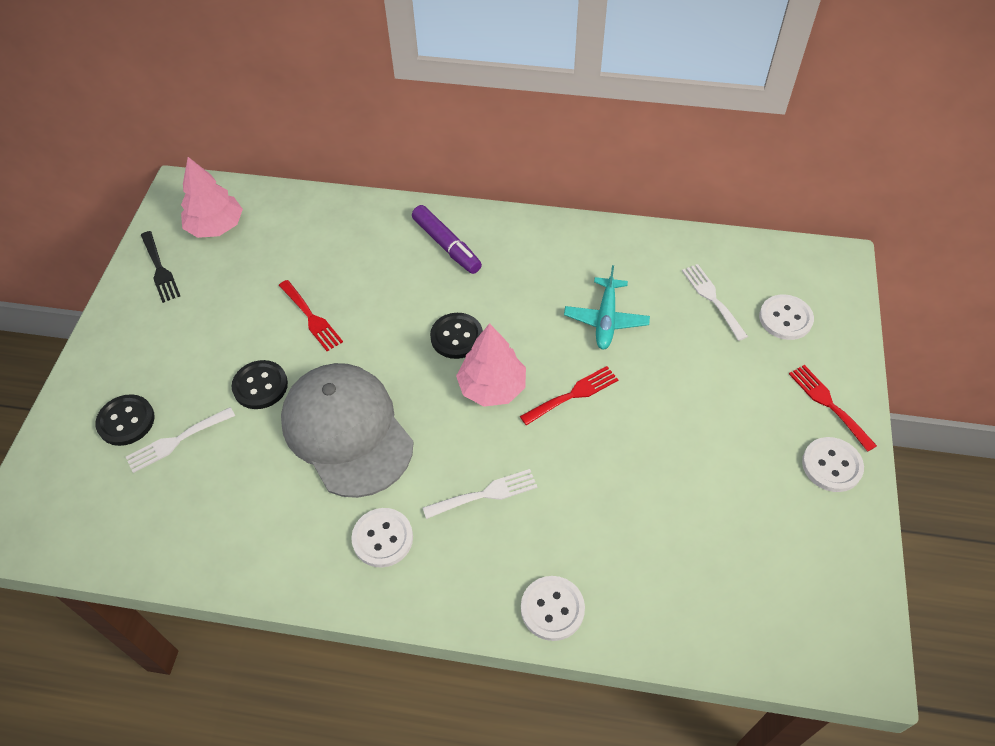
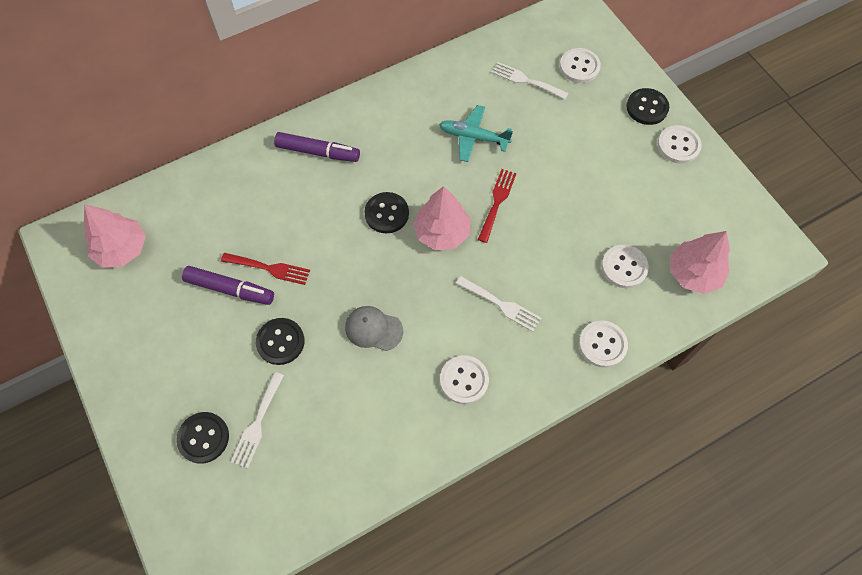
camera: 40 degrees left, 10 degrees up
black fork [141,231,180,303] -> none
grey cap [281,363,414,498] -> grey cap [345,306,403,351], size x0.46
white fork [423,469,537,519] -> white fork turned 90 degrees clockwise [456,276,541,332]
turquoise plane [564,265,650,349] -> turquoise plane turned 135 degrees clockwise [439,105,513,162]
red fork [789,365,877,452] -> black button [627,88,669,125]
none -> purple marker [182,266,274,305]
none -> white button [601,245,649,288]
none -> pink tree [670,231,730,294]

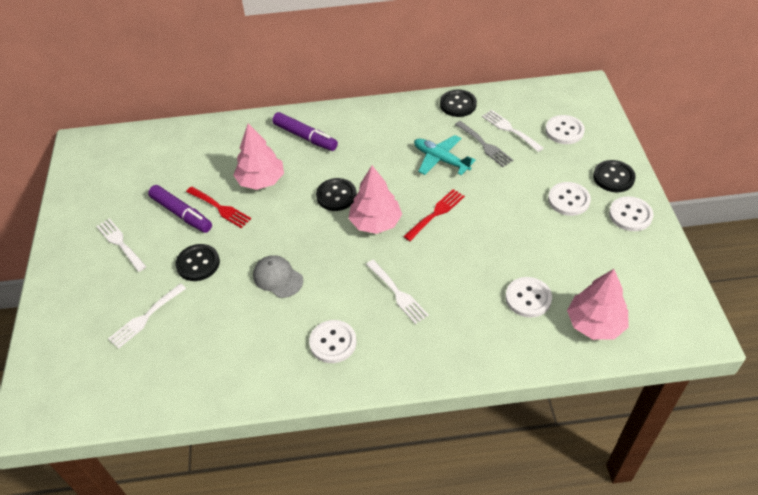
camera: 25 degrees right, 15 degrees down
pink tree [84,204,146,267] -> pink tree moved to [234,123,284,190]
black button [176,412,229,464] -> black button moved to [440,90,477,117]
white button [579,320,628,368] -> white button moved to [548,182,591,216]
none -> white fork [97,218,146,272]
none -> grey fork [455,121,513,167]

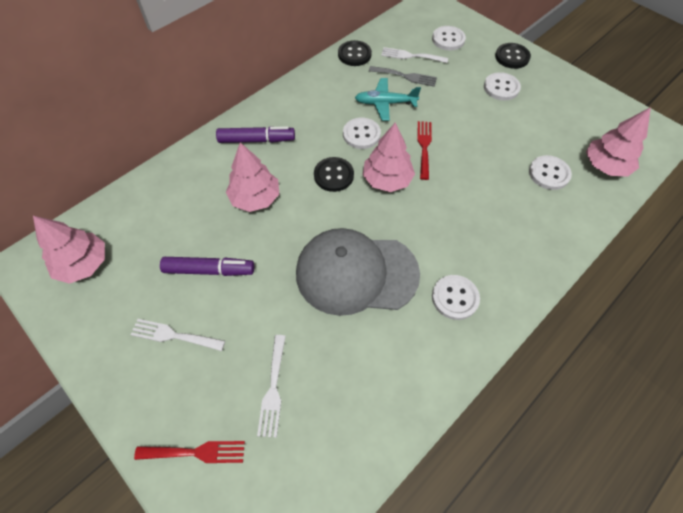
camera: 40 degrees left, 10 degrees up
black button [175,244,220,281] -> none
red fork [186,186,251,228] -> red fork moved to [134,441,245,463]
grey cap [253,255,303,298] -> grey cap [296,228,420,316], size x2.19
white fork [366,260,429,324] -> none
white button [609,196,653,231] -> white button moved to [343,118,381,149]
none -> pink tree [33,216,105,284]

